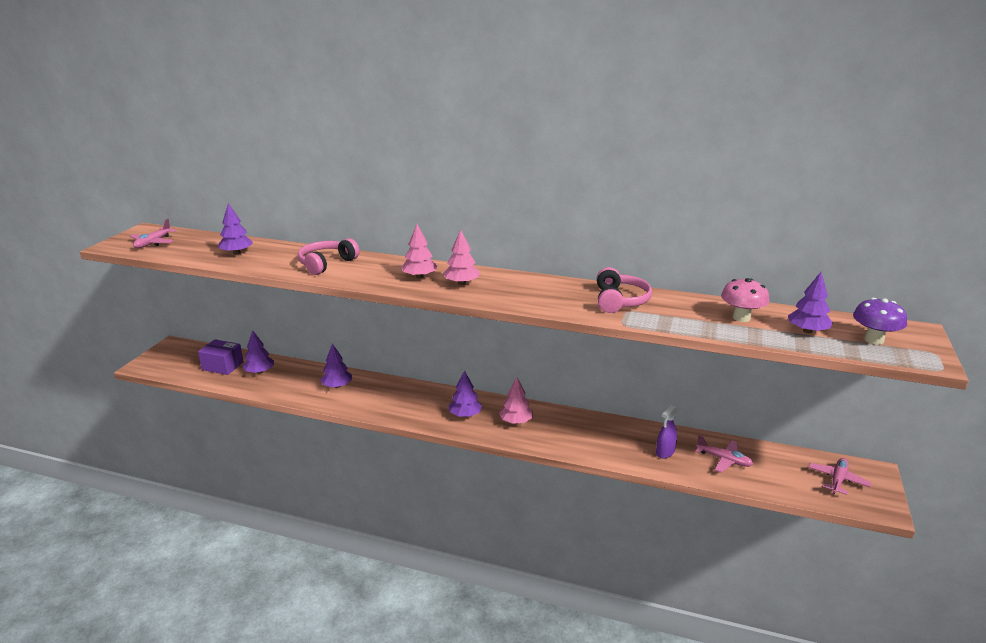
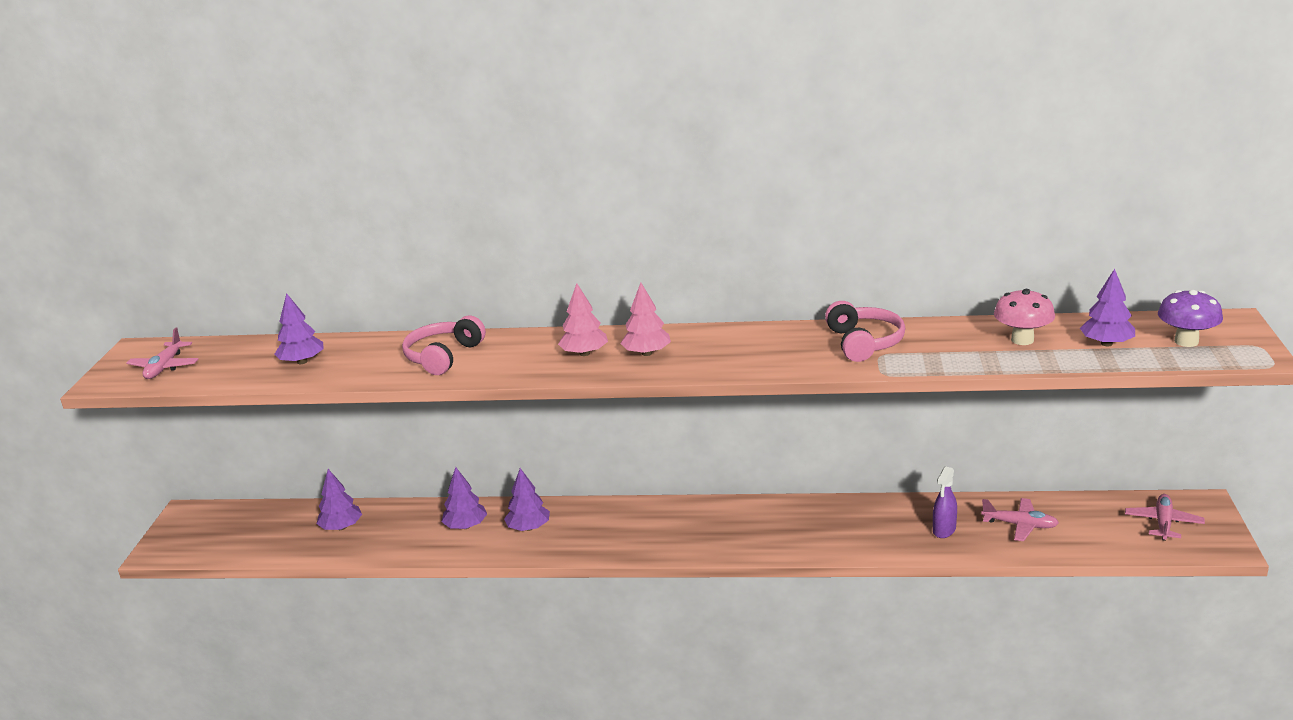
camera: 10 degrees left, 0 degrees up
purple box [198,339,244,375] -> none
purple tree [449,370,482,417] -> purple tree moved to [504,468,550,531]
pink tree [499,377,533,424] -> none

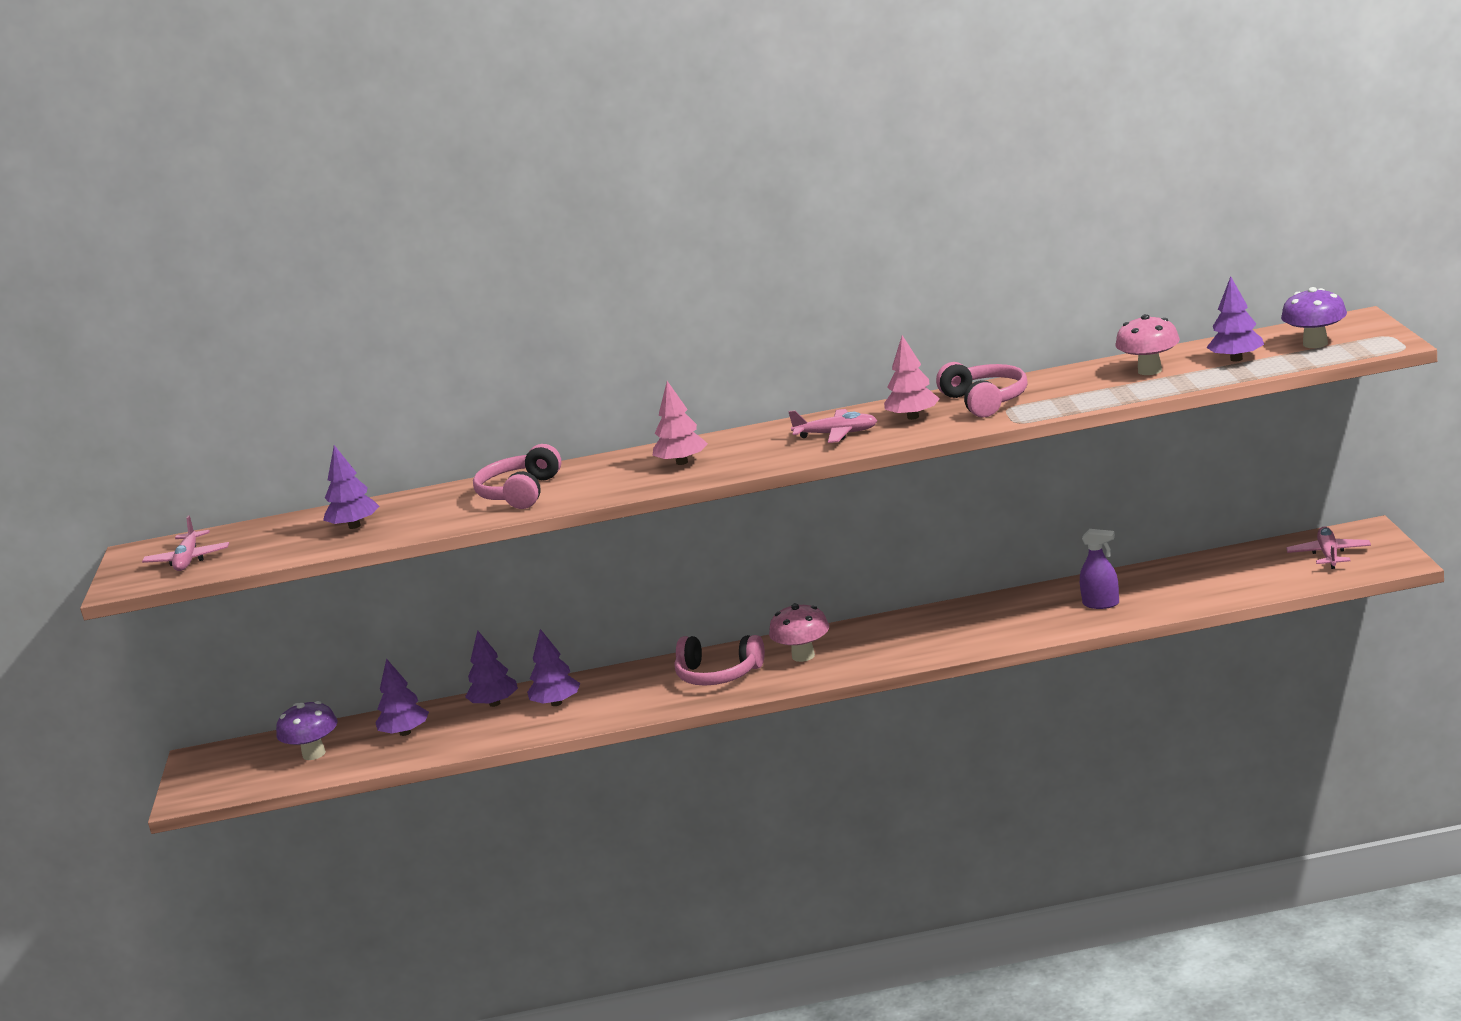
camera: 10 degrees left, 5 degrees down
purple tree [504,468,550,531] -> purple tree moved to [465,630,518,707]
pink tree [620,283,671,356] -> pink tree moved to [884,335,940,420]
purple spray bottle [933,466,957,538] -> purple spray bottle turned 90 degrees counterclockwise [1080,529,1119,609]
pink plane [981,498,1059,541] -> pink plane moved to [788,409,878,443]
none -> purple mushroom [276,701,337,760]
none -> pink headphones [674,635,765,686]
none -> pink mushroom [769,603,829,662]

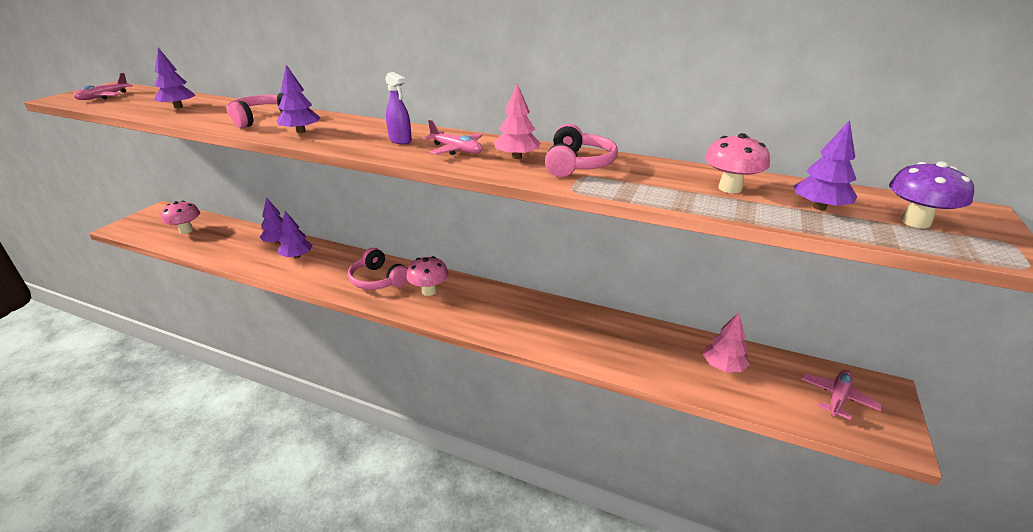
camera: 25 degrees right, 10 degrees up
purple mushroom [276,701,337,760] -> pink mushroom [160,201,200,234]
purple tree [375,658,429,736] -> purple tree moved to [277,65,320,133]
pink tree [652,381,708,465] -> pink tree moved to [703,312,750,372]
purple spray bottle [1080,529,1119,609] -> purple spray bottle moved to [385,72,412,144]

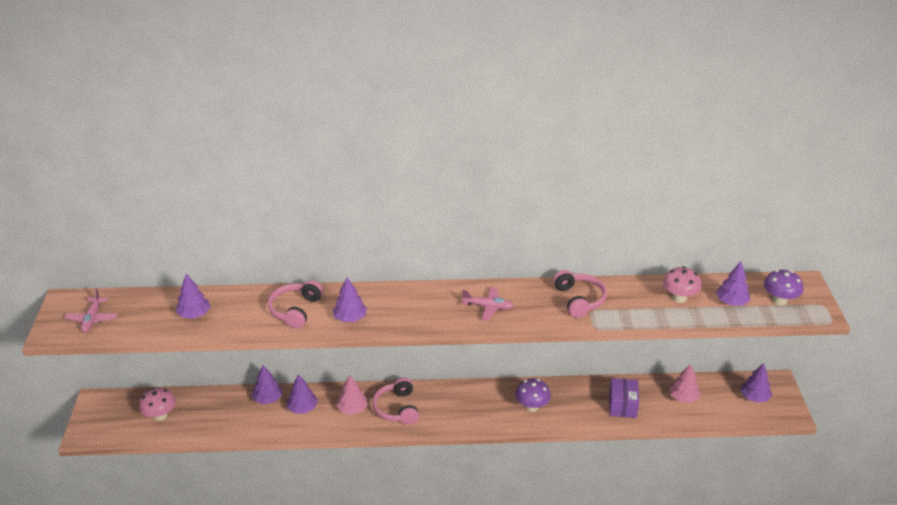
camera: 25 degrees left, 5 degrees up
pink headphones [348,248,408,290] -> pink headphones turned 60 degrees clockwise [372,377,419,425]
purple spray bottle [385,72,412,144] -> none
pink mushroom [406,256,448,296] -> none
pink tree [494,83,541,159] -> pink tree moved to [336,375,368,415]
pink plane [801,370,882,420] -> purple tree [741,363,772,403]
none -> purple mushroom [515,378,551,412]
none -> purple box [609,378,639,418]

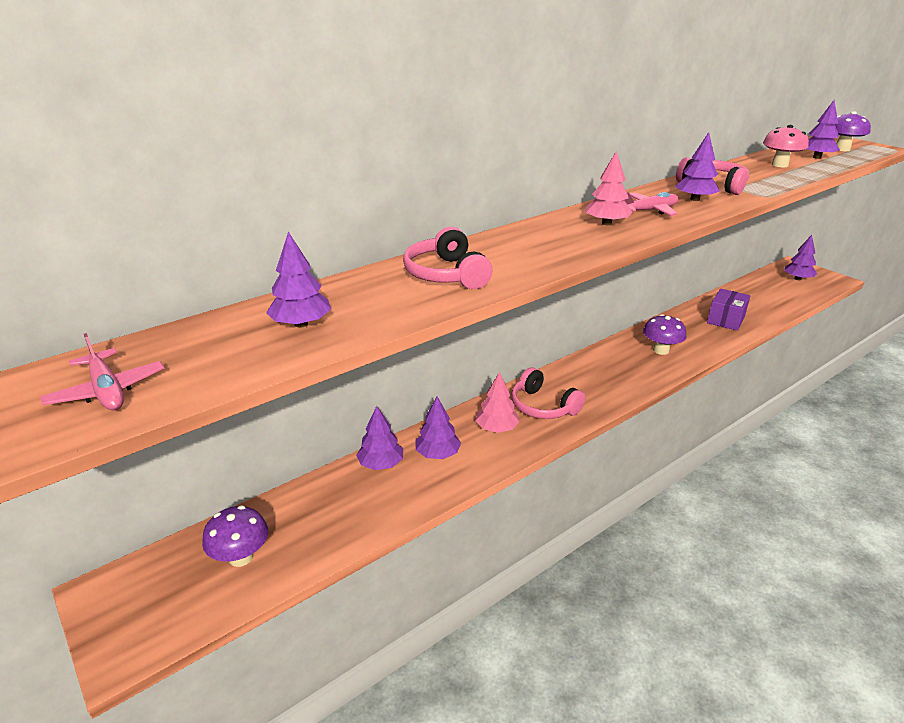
camera: 35 degrees left, 5 degrees down
pink mushroom [139,387,176,421] -> purple mushroom [202,506,268,567]
purple tree [333,277,367,322] -> purple tree moved to [675,132,720,201]
purple box [609,378,639,418] -> purple box turned 60 degrees clockwise [707,288,750,331]
pink tree [669,363,701,403] -> pink tree moved to [586,150,633,225]

